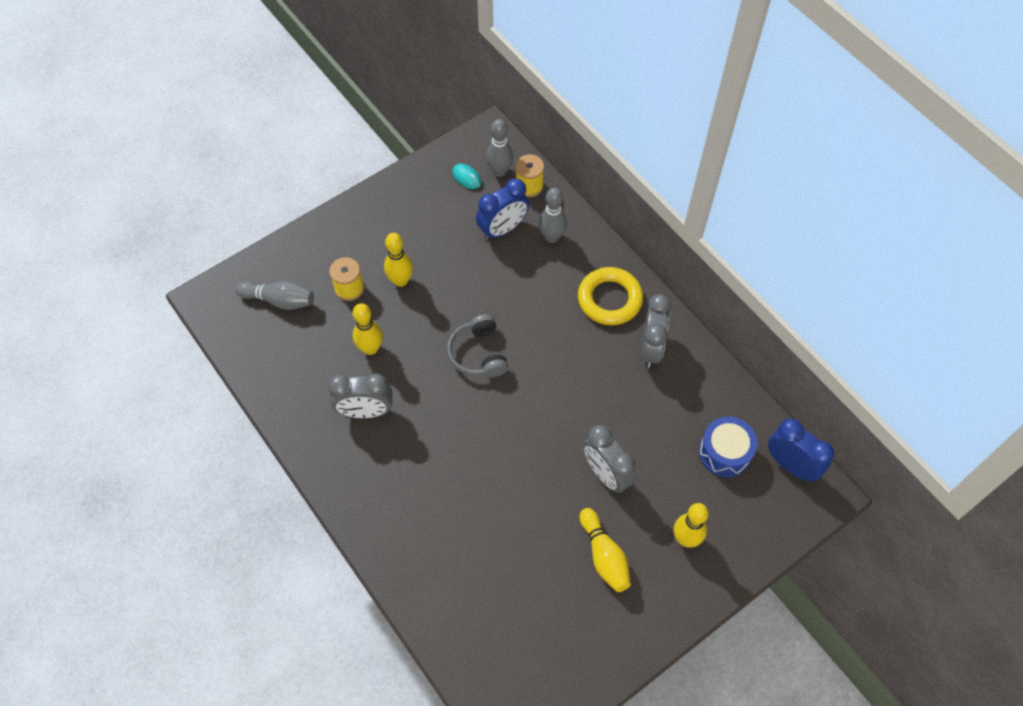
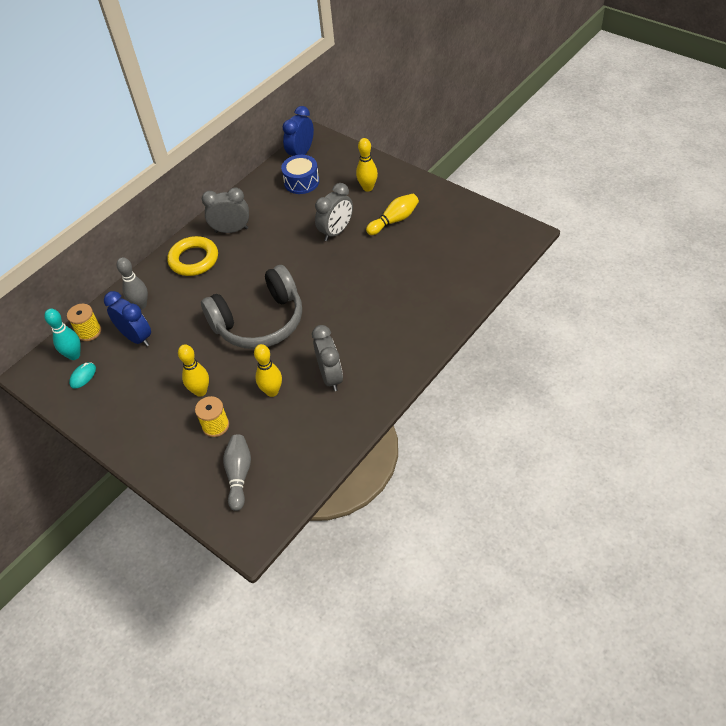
camera: 100 degrees left, 10 degrees down
grey headphones [447,314,508,377] -> grey headphones [201,265,302,349], size x1.84
grey bowling pin [486,119,513,177] -> turquoise bowling pin [44,309,81,360]

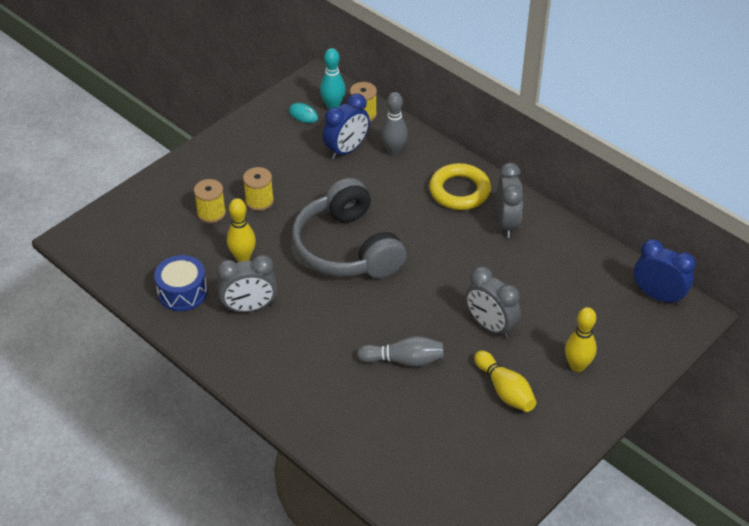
camera: 90 degrees right, 5 degrees down
yellow bowling pin [178,344,209,397] -> yellow spool [243,167,274,211]
grey bowling pin [223,434,251,511] -> grey bowling pin moved to [357,336,444,367]
blue drum [281,155,319,194] -> blue drum moved to [154,255,208,311]

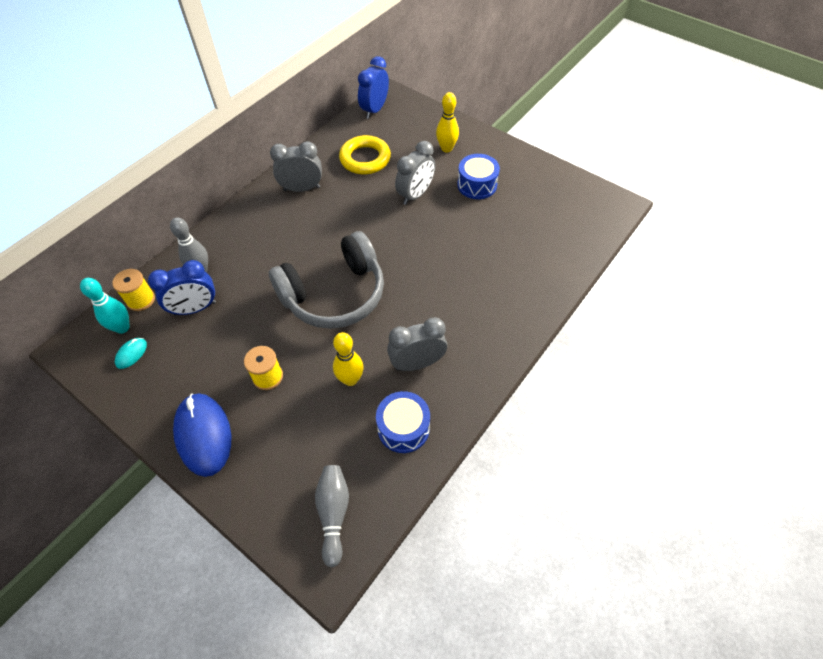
camera: 95 degrees left, 10 degrees up
yellow spool [194,179,226,223] -> none
grey clock [217,255,277,312] -> grey clock turned 90 degrees counterclockwise [387,317,447,371]
blue clock [323,93,370,159] -> blue clock turned 120 degrees clockwise [148,260,216,316]
grey bowling pin [357,336,444,367] -> grey bowling pin moved to [315,465,349,567]
yellow ring [429,163,491,210] -> yellow ring moved to [339,135,391,174]
yellow bowling pin [474,351,537,412] -> blue drum [457,154,500,199]
none -> blue mouse [173,393,231,477]

